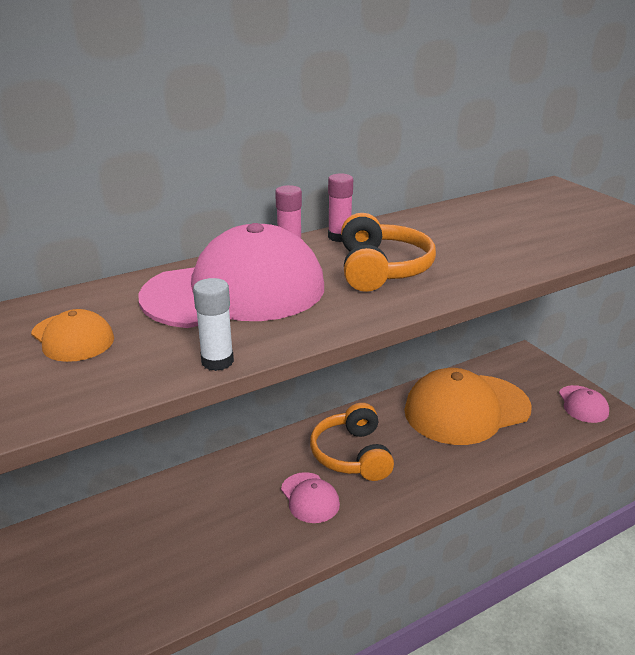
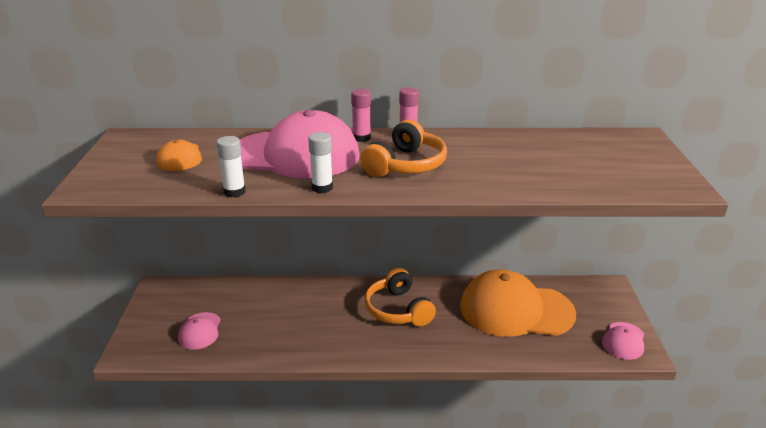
camera: 30 degrees right, 0 degrees up
pink cap [281,472,340,523] -> pink cap moved to [178,312,221,350]
orange headphones [310,403,394,481] -> orange headphones turned 45 degrees counterclockwise [364,268,436,326]
none -> white glue stick [308,132,333,193]

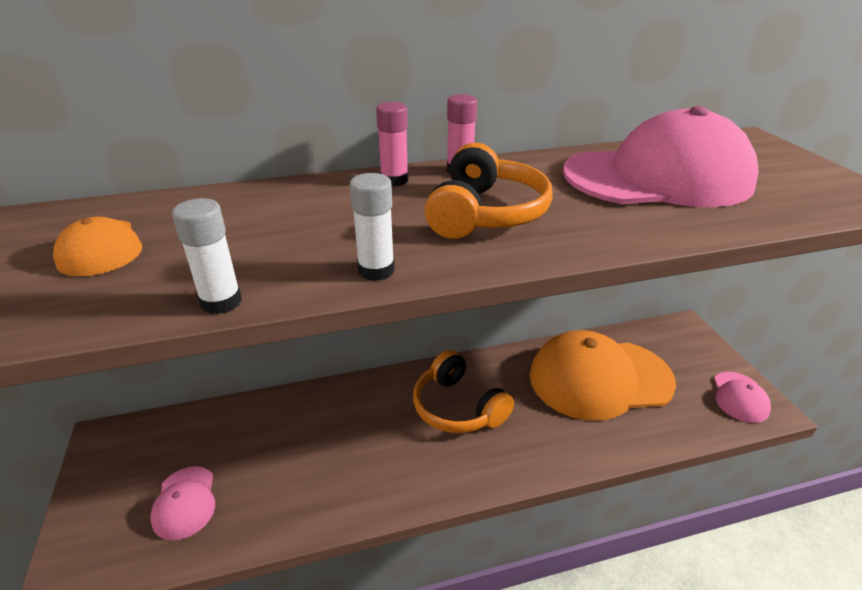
camera: 15 degrees left, 5 degrees up
pink cap [240,110,360,178] -> pink cap moved to [563,106,759,207]

